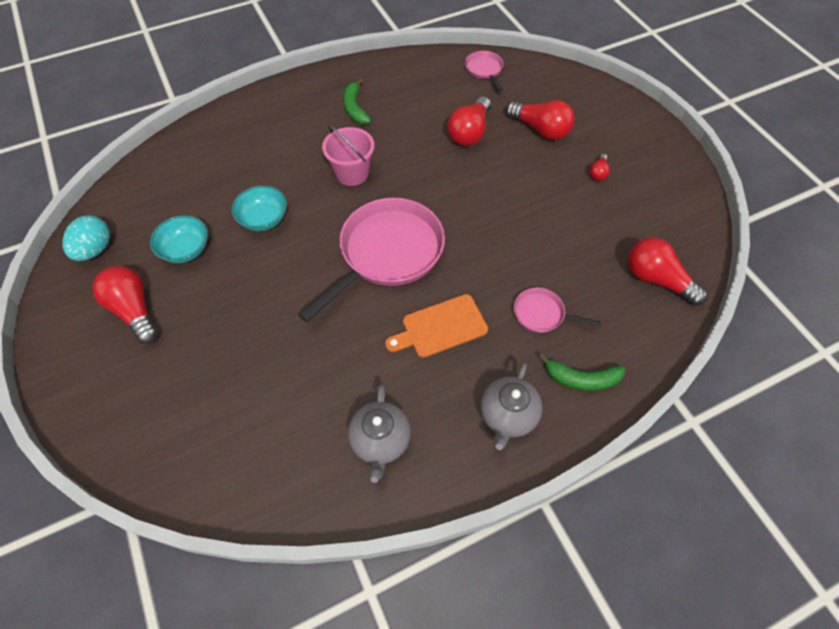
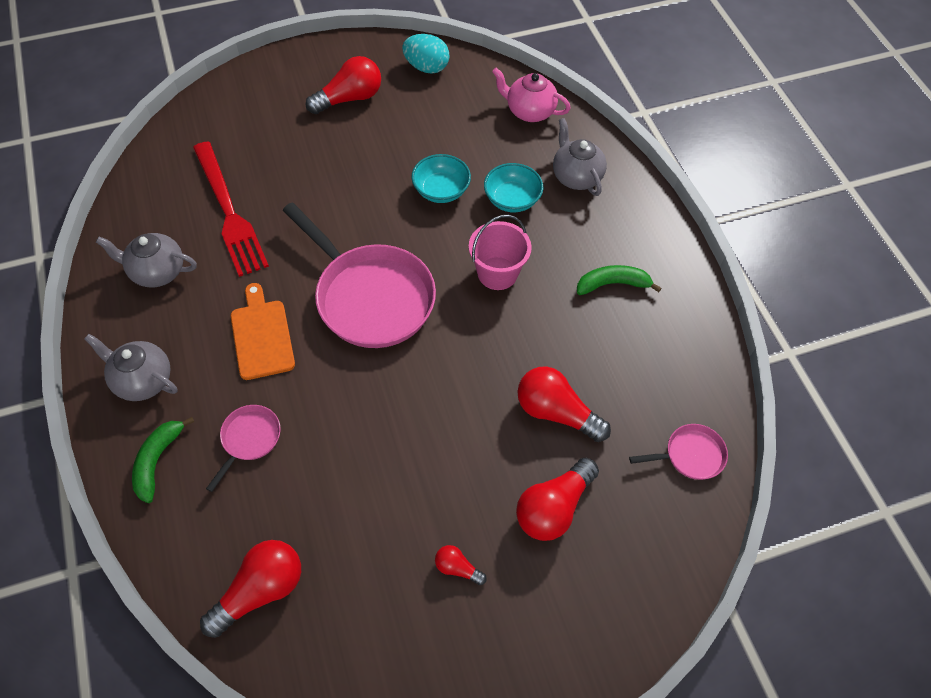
camera: 95 degrees right, 0 degrees up
turquoise bowl [150,215,208,263] -> turquoise bowl moved to [484,163,543,212]
none -> red fork [193,142,269,277]
none -> pink teapot [492,68,571,122]
none -> grey teapot [553,118,607,196]

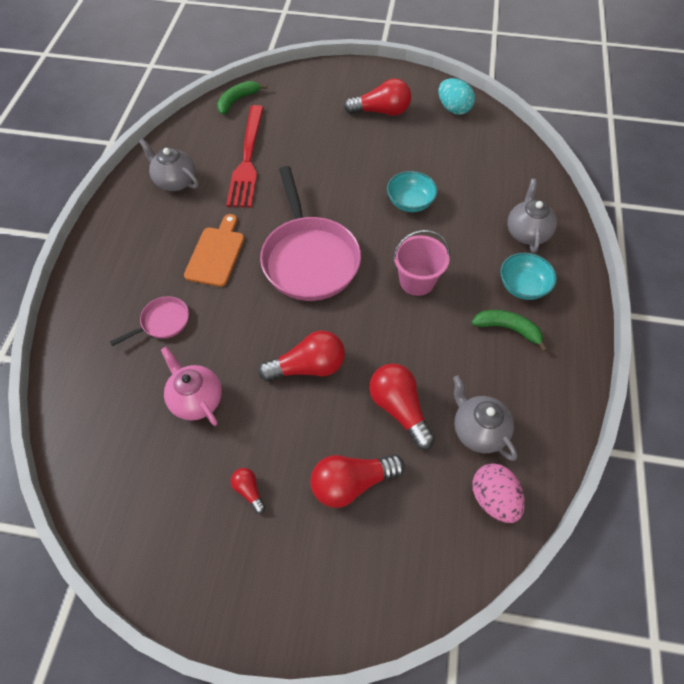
camera: 30 degrees right, 0 degrees up
grey teapot [84,334,178,401] -> grey teapot moved to [453,375,517,461]
green banana [132,417,195,503] -> green banana moved to [217,81,267,114]
red light bulb [200,540,301,638] -> red light bulb moved to [258,331,345,382]
turquoise bowl [484,163,543,212] -> turquoise bowl moved to [500,253,557,300]
pink teapot [492,68,571,122] -> pink teapot moved to [161,346,222,426]
pink pan [629,424,728,480] -> pink egg [472,463,525,523]

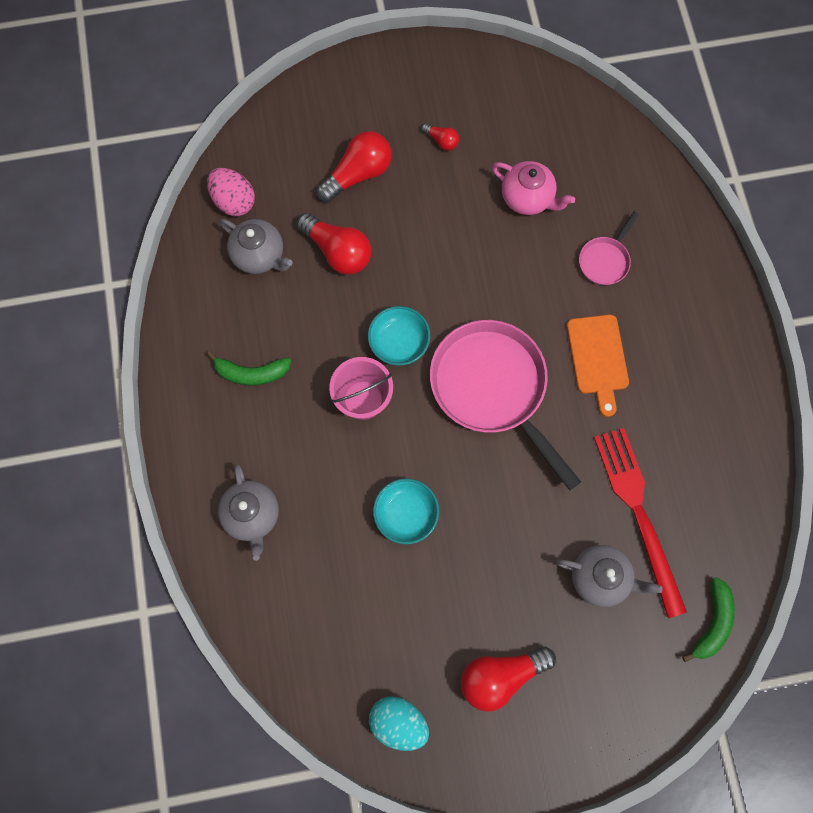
camera: 160 degrees right, 15 degrees up
grey teapot [139,138,199,191] -> grey teapot moved to [557,545,662,607]
red light bulb [258,331,345,382] -> none
turquoise bowl [500,253,557,300] -> turquoise bowl moved to [368,306,431,366]

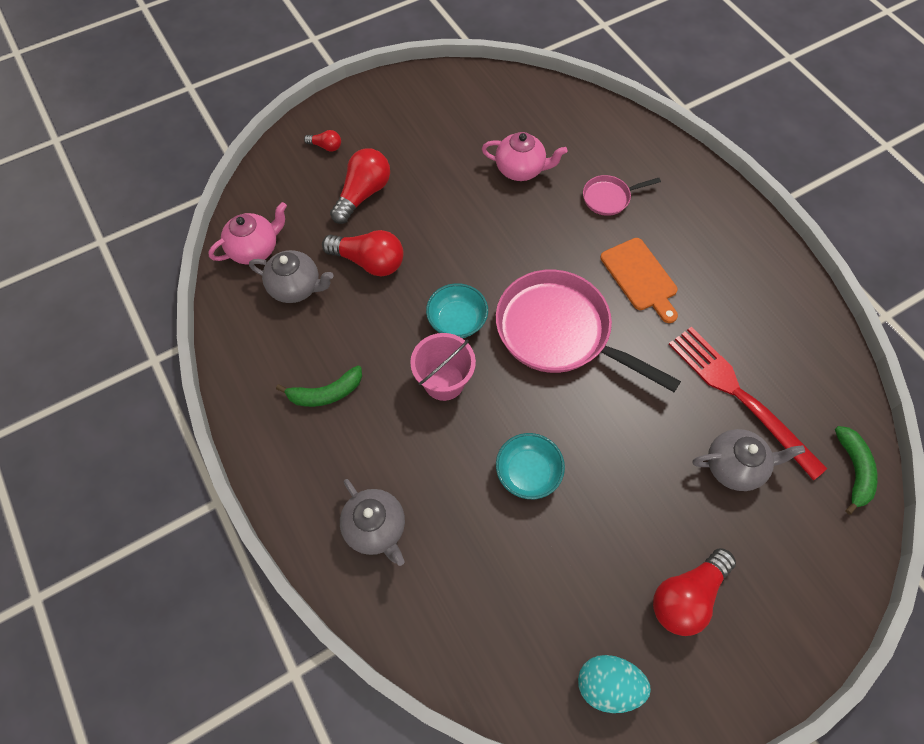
camera: 20 degrees left, 10 degrees down
pink egg [207,168,255,216] -> pink teapot [208,202,287,265]
red light bulb [421,123,459,151] -> red light bulb moved to [304,130,341,151]
pink pan [579,212,639,285] -> pink pan turned 60 degrees clockwise [583,175,661,216]

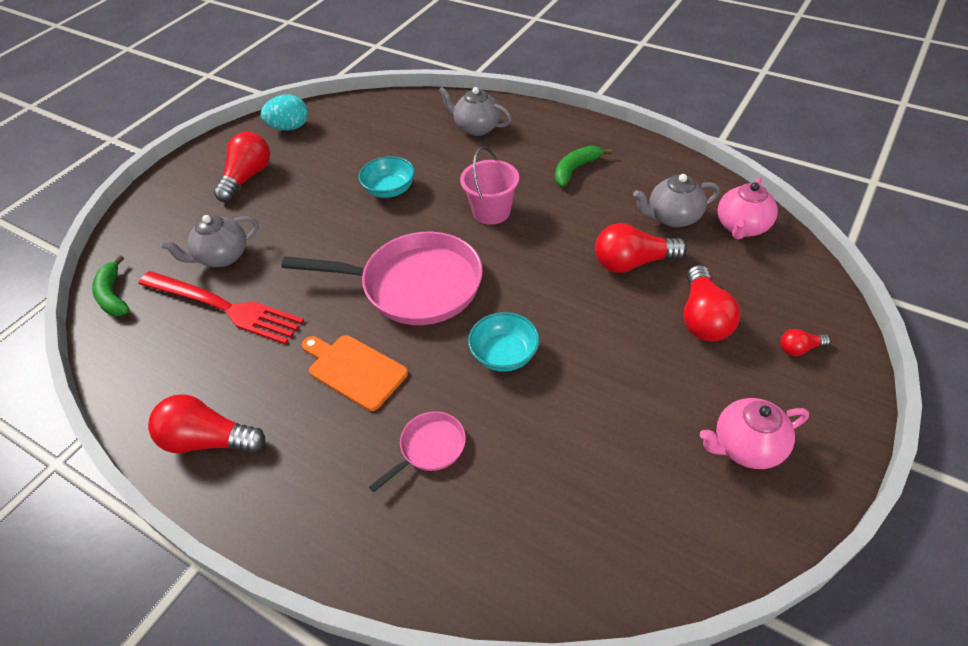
camera: 155 degrees right, 15 degrees down
turquoise bowl [426,283,488,338] -> turquoise bowl moved to [468,312,540,372]
pink teapot [482,132,568,181] -> pink teapot moved to [700,398,809,469]
none -> red light bulb [148,394,266,454]

